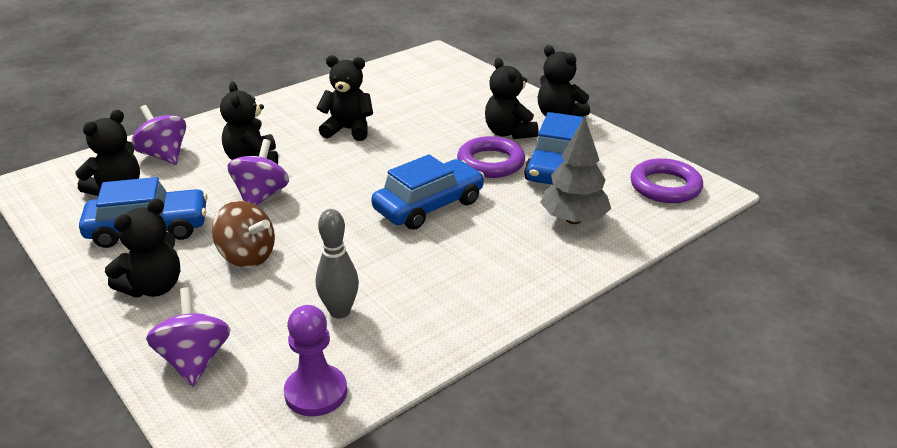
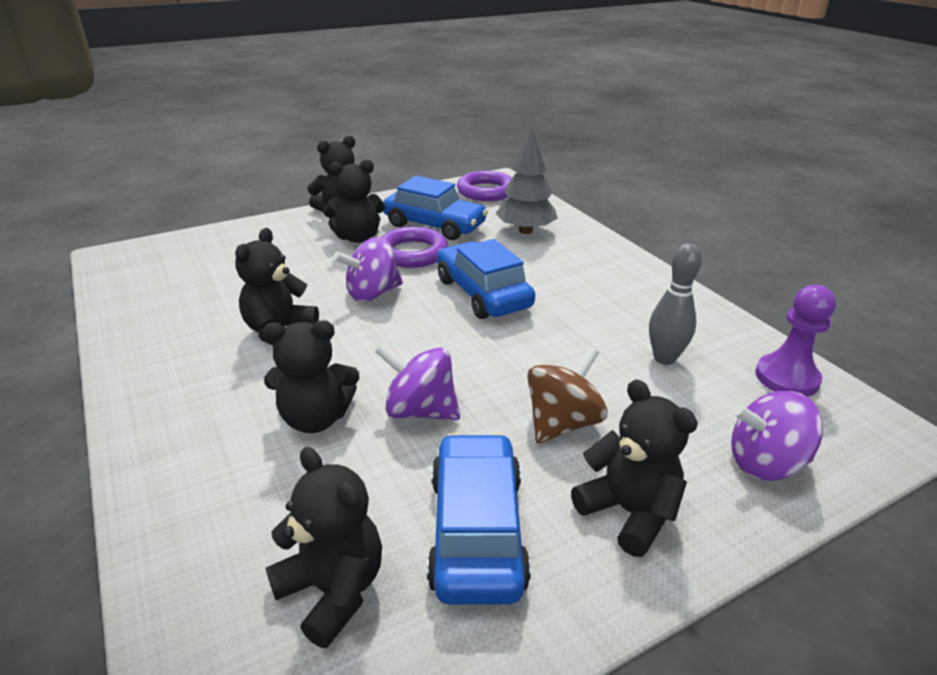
camera: 80 degrees left, 0 degrees up
purple spinning top [131,105,186,165] -> purple spinning top moved to [333,237,403,302]

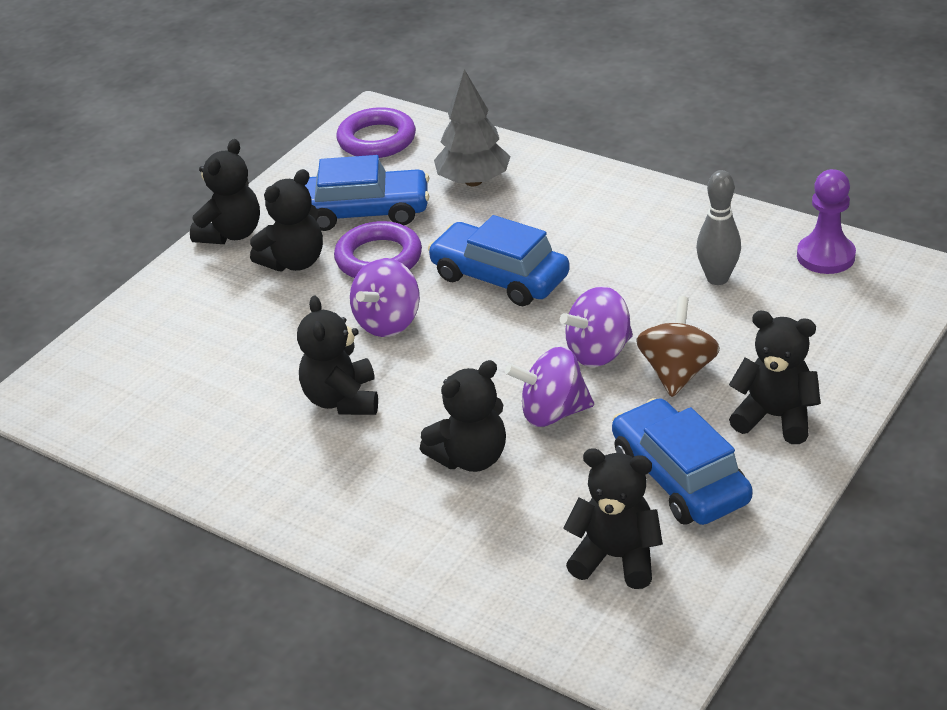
camera: 25 degrees left, 5 degrees up
purple spinning top [731,391,823,481] -> purple spinning top moved to [560,286,633,367]

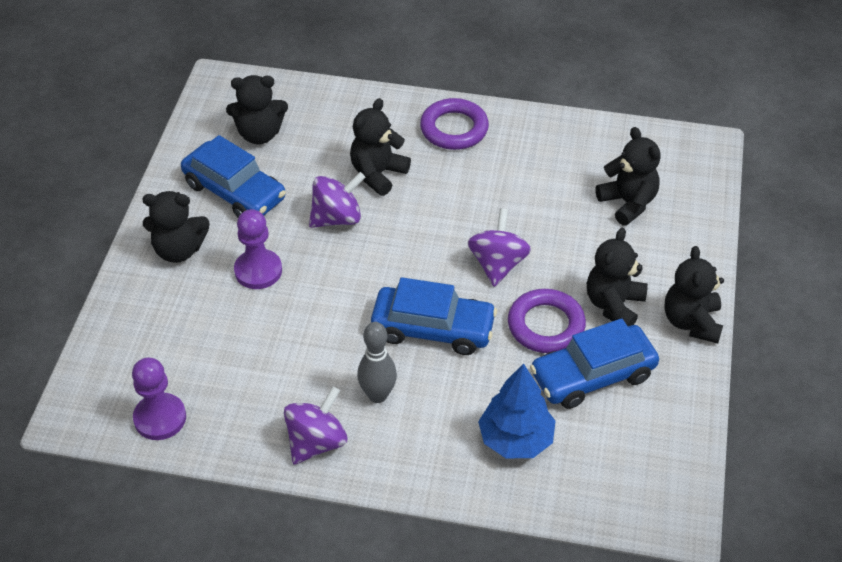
camera: 155 degrees right, 10 degrees up
black teddy bear [297,296,378,415] -> black teddy bear moved to [595,127,661,226]
purple ring [337,107,416,158] -> purple ring moved to [420,98,489,150]
grey tree [434,69,511,186] -> blue tree [478,363,555,458]
purple spinning top [560,286,633,367] -> purple spinning top moved to [284,386,347,465]
brown spinning top [636,296,720,397] -> purple pawn [234,209,282,289]
grey bowling pin [696,170,741,285] -> grey bowling pin moved to [357,322,397,403]

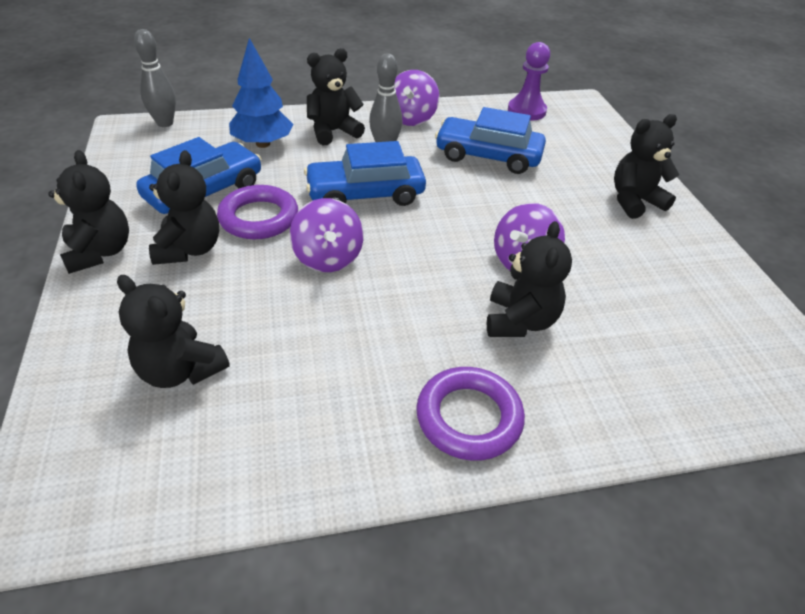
camera: 155 degrees right, 5 degrees down
blue car [181,135,286,217] -> blue car moved to [435,107,546,174]
black teddy bear [226,75,288,144] -> black teddy bear moved to [307,48,365,145]
purple pawn [234,209,282,289] -> none
none -> grey bowling pin [134,29,176,127]

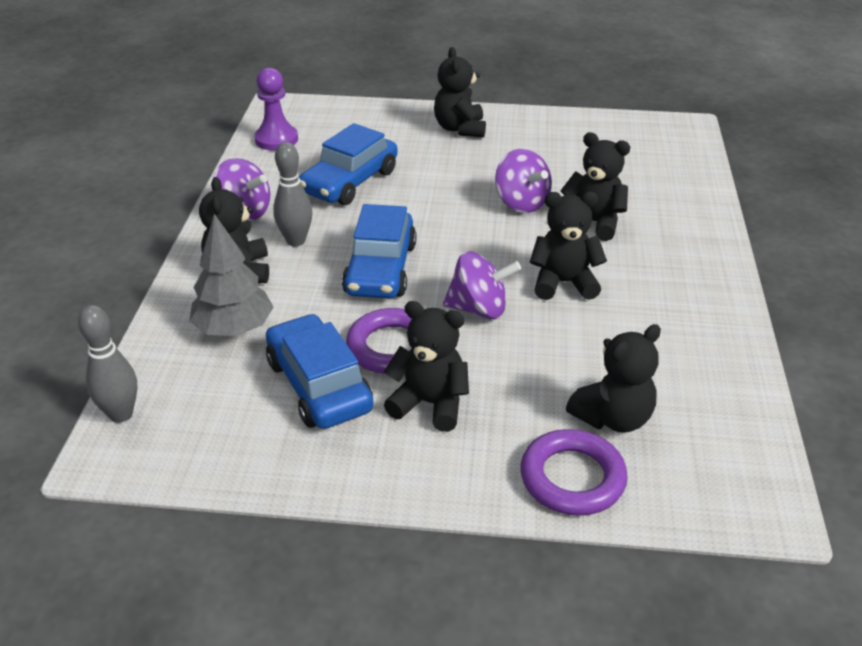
camera: 70 degrees left, 5 degrees down
black teddy bear [48,150,129,274] -> black teddy bear moved to [530,192,607,300]
blue tree [229,38,293,148] -> grey tree [189,214,273,336]
purple ring [416,367,525,461] -> purple ring moved to [520,429,628,516]

